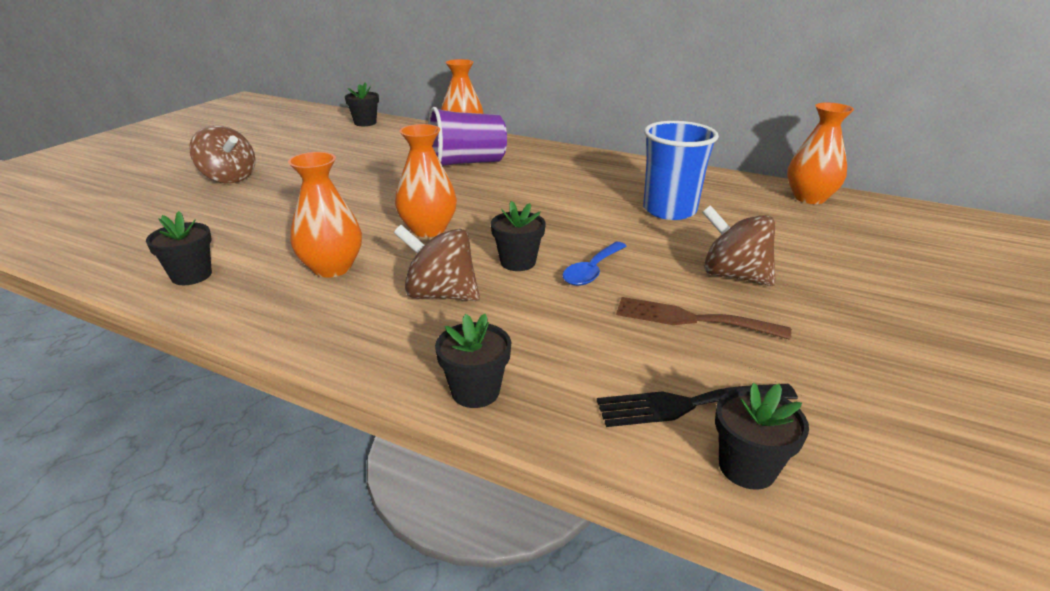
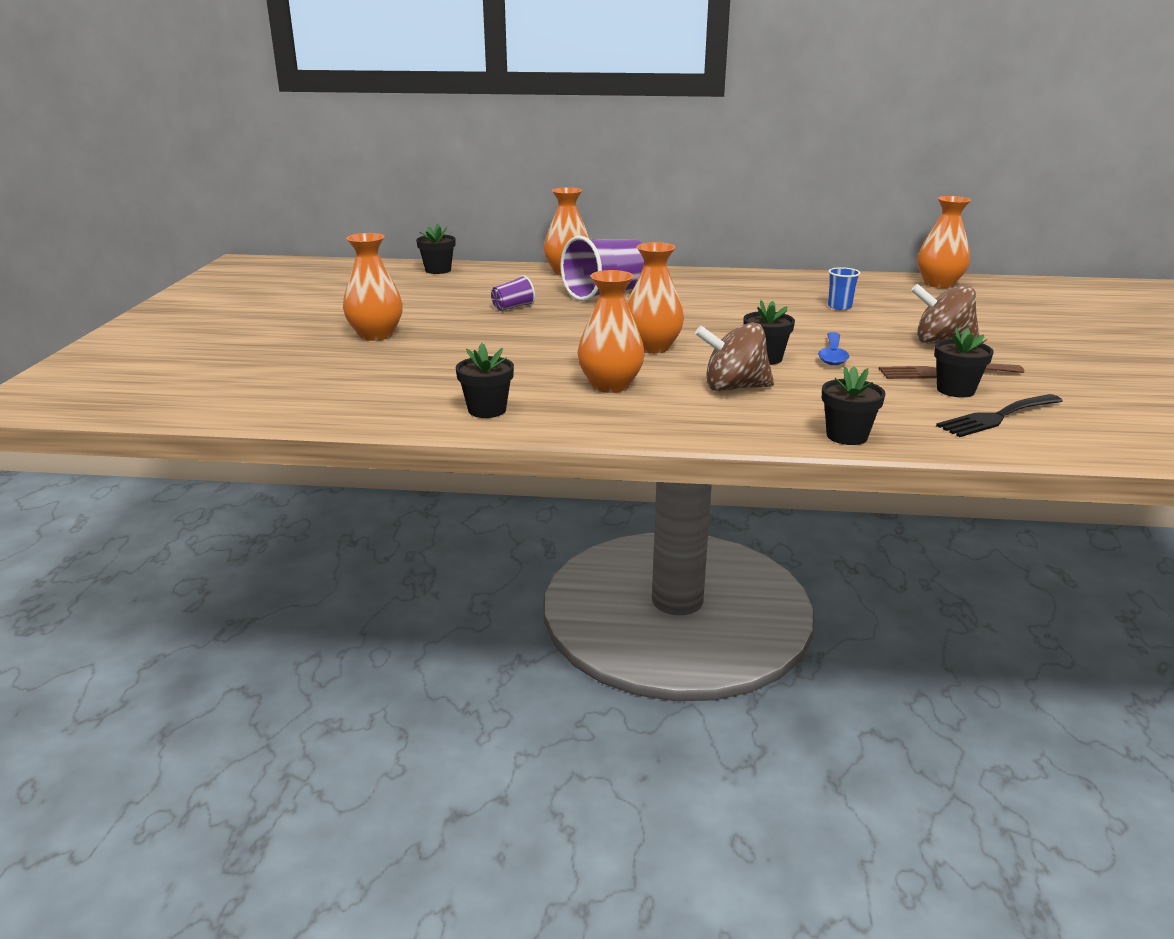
camera: 20 degrees left, 5 degrees down
brown spinning top [189,125,255,183] -> orange vase [343,233,403,341]
blue cup [643,121,719,220] -> blue cup [828,267,860,310], size x0.47
black flower pot [715,383,809,490] -> black flower pot moved to [934,327,994,398]
none -> purple cup [491,275,535,311]

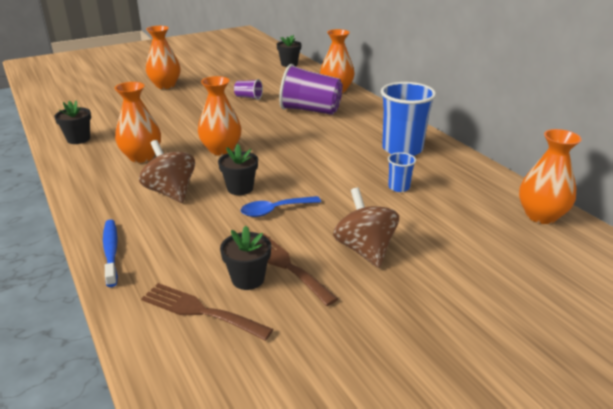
camera: 55 degrees right, 5 degrees up
black flower pot [822,366,886,445] -> blue toothbrush [103,220,118,287]
black fork [936,394,1063,437] -> brown fork [141,283,273,341]
none -> blue cup [381,82,436,156]

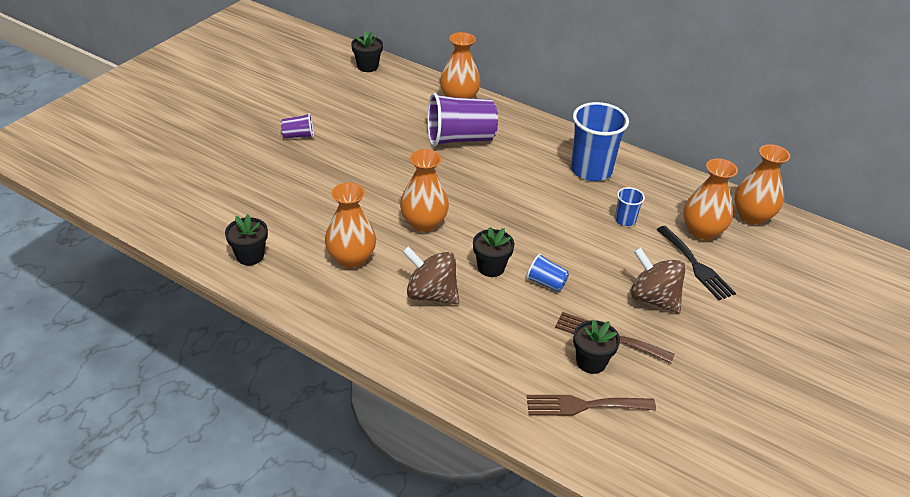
camera: 30 degrees left, 10 degrees up
blue toothbrush [103,220,118,287] -> none
orange vase [146,26,180,89] -> orange vase moved to [683,159,738,240]
purple cup [234,79,263,100] -> purple cup moved to [281,113,314,139]
blue spoon [241,196,321,217] -> blue cup [527,254,569,292]
none -> black fork [656,226,736,300]

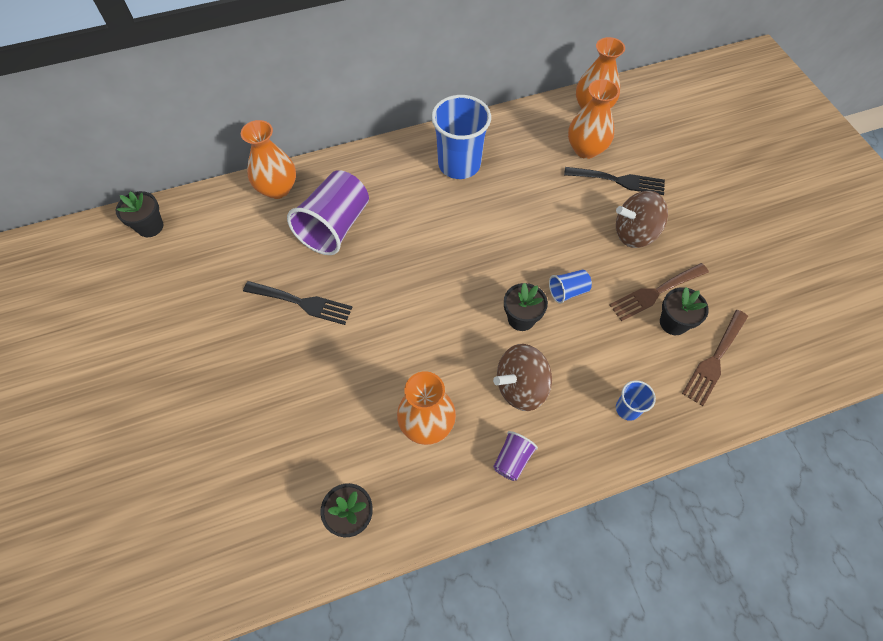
camera: 50 degrees left, 20 degrees up
purple cup [281,113,314,139] -> purple cup moved to [493,431,538,481]
orange vase [400,149,449,232] -> none
blue cup [615,187,645,226] -> blue cup moved to [616,380,656,421]
none -> black fork [243,281,353,325]

